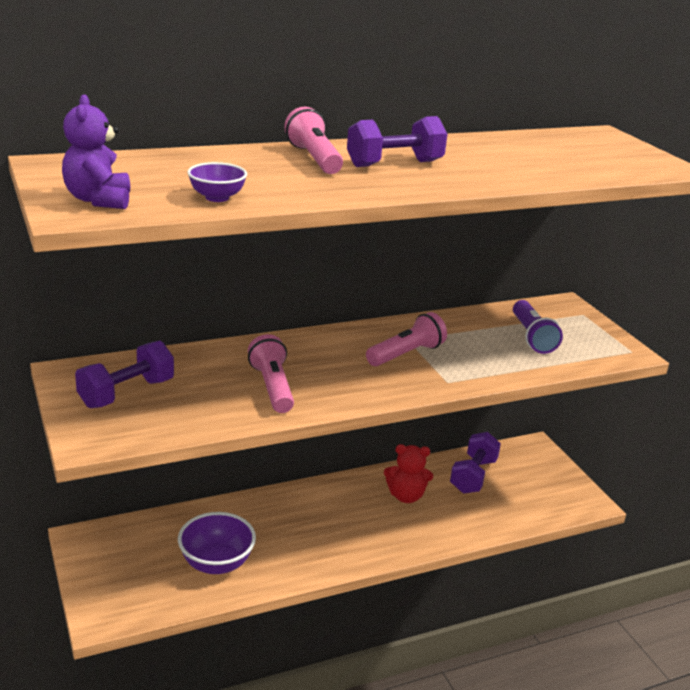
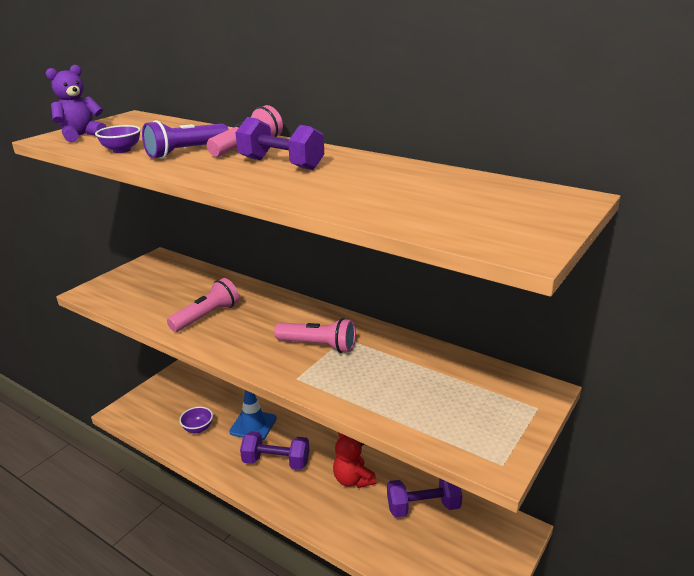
camera: 60 degrees right, 0 degrees up
purple dumbbell [75,341,174,408] -> purple dumbbell moved to [240,431,310,470]
purple bowl [178,512,256,574] -> purple bowl [179,407,213,433], size x0.59
purple flashlight [513,300,563,354] -> purple flashlight moved to [142,120,229,159]
none -> blue traffic cone [230,390,277,440]

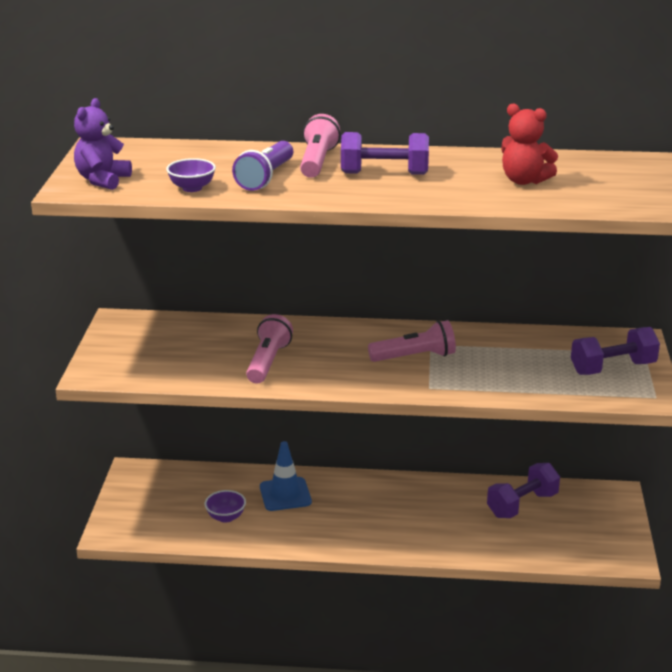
camera: 30 degrees left, 0 degrees up
purple dumbbell [240,431,310,470] -> purple dumbbell moved to [571,327,660,375]
red teddy bear [333,432,376,488] -> red teddy bear moved to [501,104,558,185]

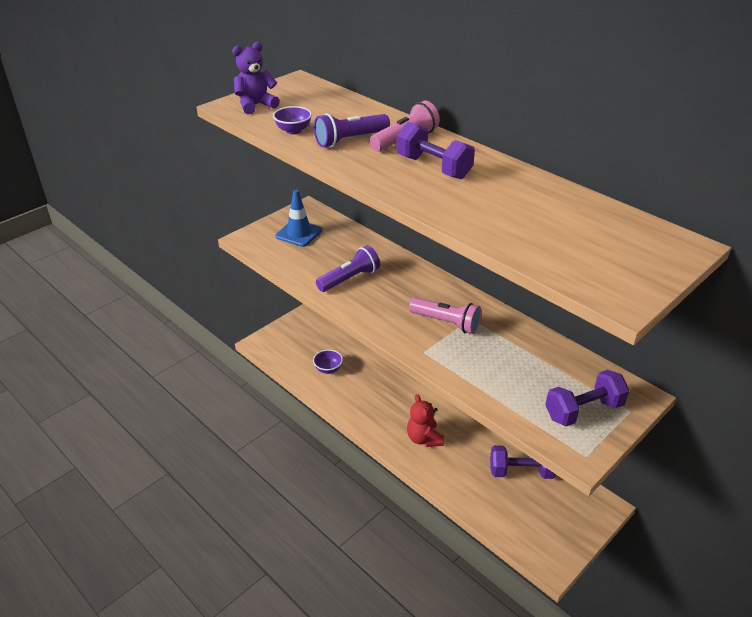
camera: 40 degrees right, 10 degrees up
pink flashlight [246,314,293,384] -> purple flashlight [316,245,380,292]
blue traffic cone [260,441,312,511] -> blue traffic cone moved to [276,190,322,247]
red teddy bear [501,104,558,185] -> red teddy bear moved to [407,394,444,447]
purple dumbbell [571,327,660,375] -> purple dumbbell turned 45 degrees counterclockwise [545,370,629,426]

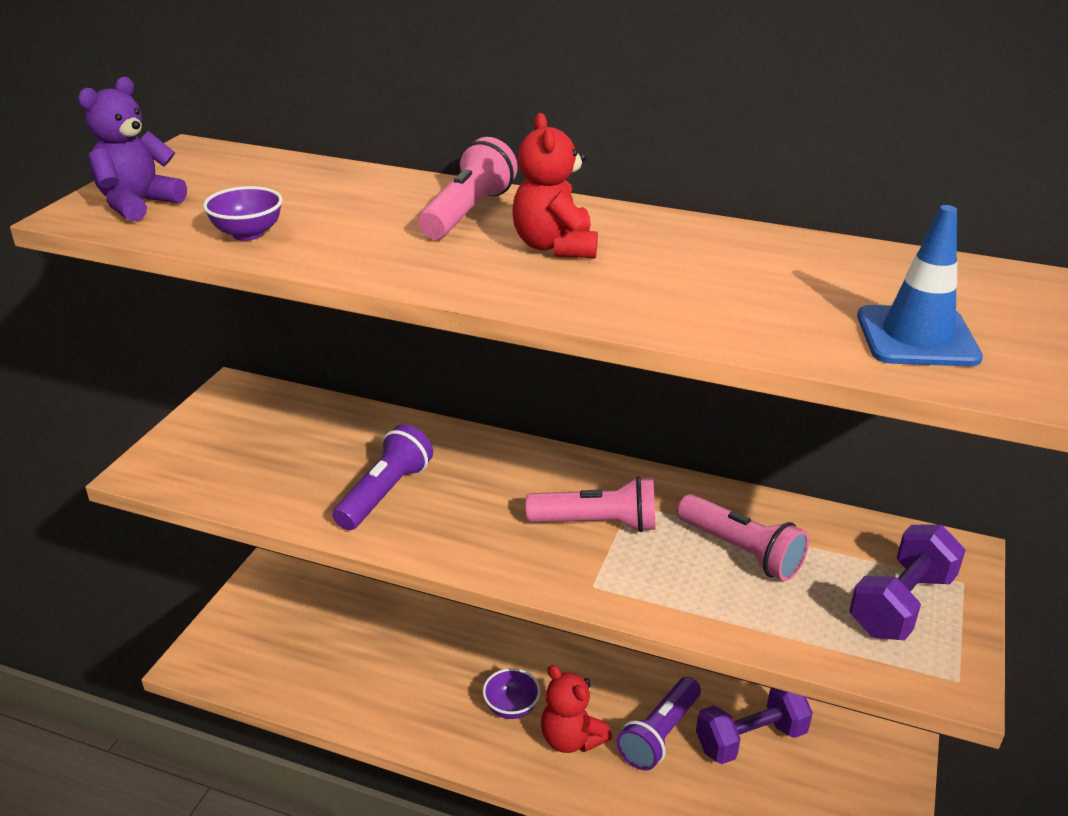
camera: 25 degrees left, 5 degrees down
blue traffic cone [276,190,322,247] -> blue traffic cone moved to [857,205,983,366]
purple bowl [313,350,343,374] -> purple bowl moved to [483,668,541,719]
purple flashlight [314,114,390,147] -> purple flashlight moved to [617,677,701,770]
purple dumbbell [397,122,475,179] -> red teddy bear [512,113,598,258]
none -> pink flashlight [677,494,809,581]

